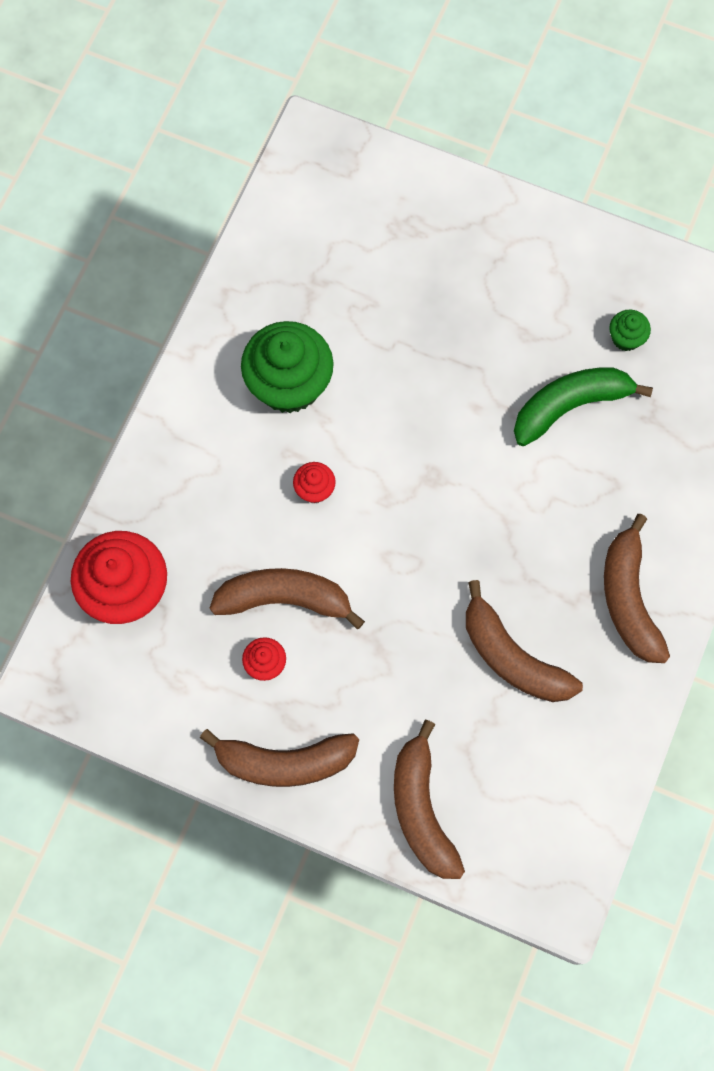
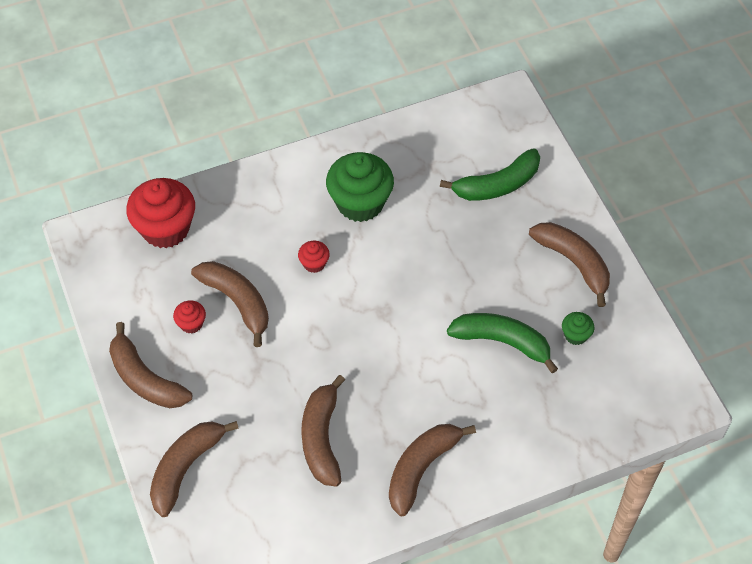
camera: 45 degrees right, 15 degrees down
none -> green banana [440,148,540,201]
none -> brown banana [529,222,610,307]

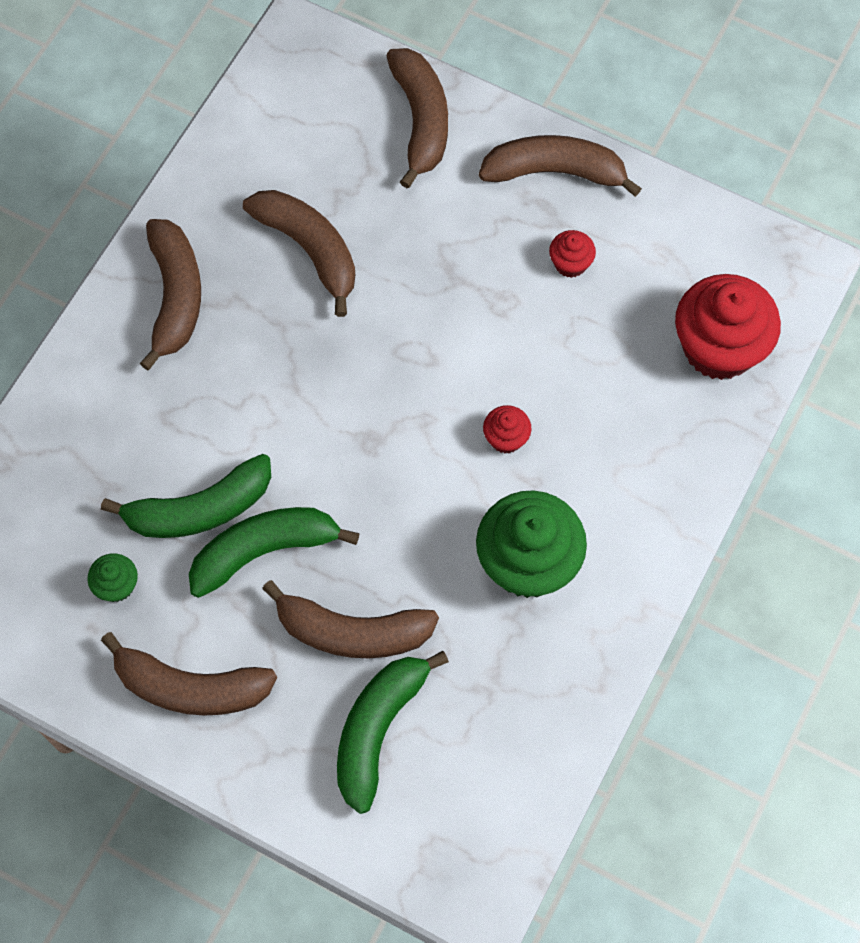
camera: 140 degrees right, 10 degrees up
brown banana [191,261,269,347] -> brown banana moved to [262,580,439,658]
none -> green banana [189,507,360,598]

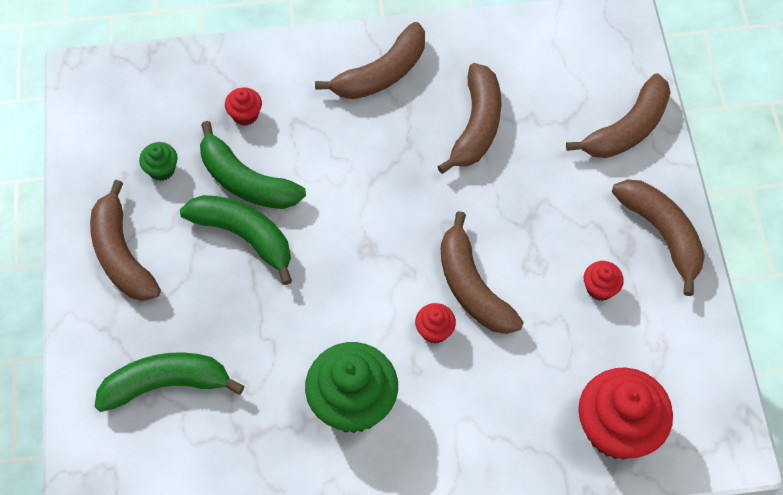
camera: 55 degrees right, 5 degrees down
brown banana [262,580,439,658] -> brown banana moved to [441,211,524,334]
none -> red cupcake [225,87,262,126]

